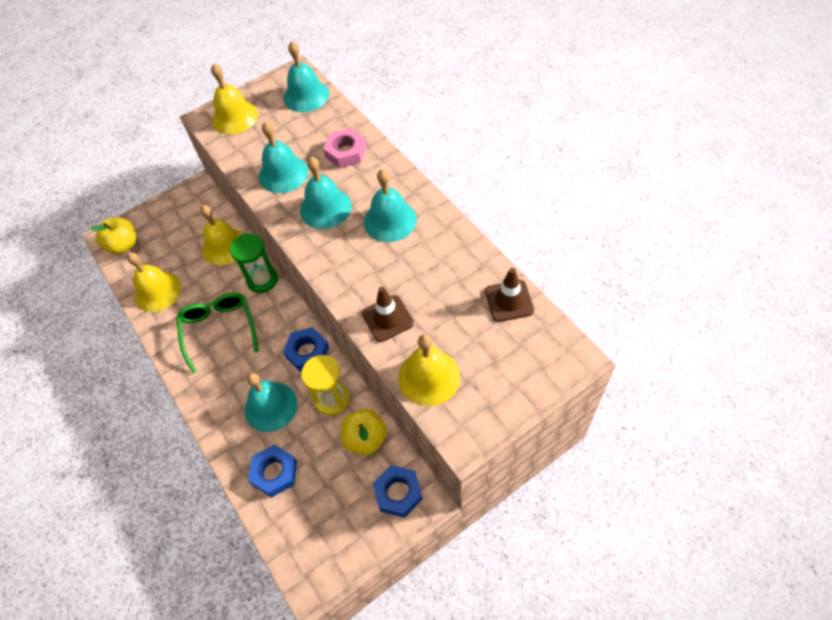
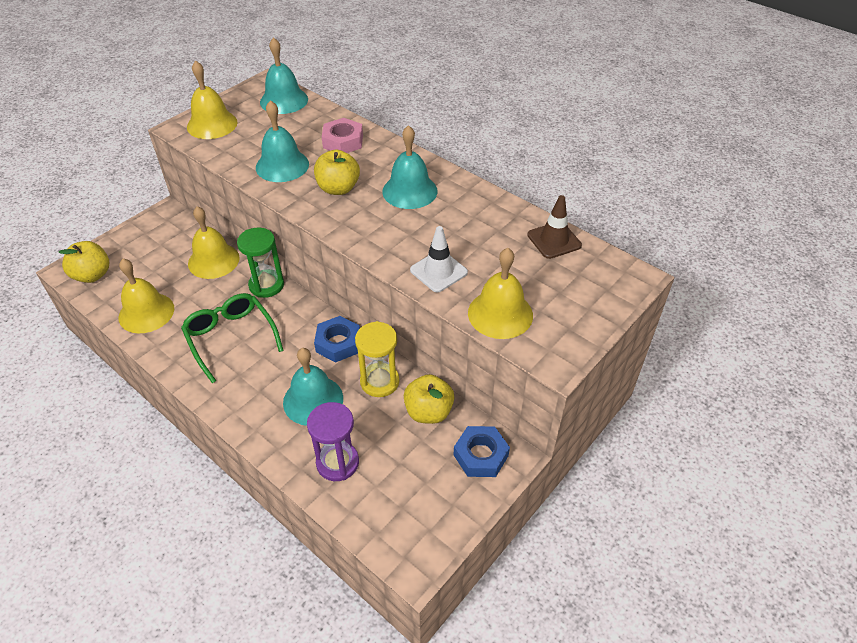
camera: 20 degrees left, 10 degrees down
blue nut [248,445,297,497] -> purple hourglass [307,402,359,481]
turquoise bell [300,157,352,229] -> yellow apple [314,149,360,195]
brown traffic cone [362,287,414,342] -> white traffic cone [410,226,468,292]

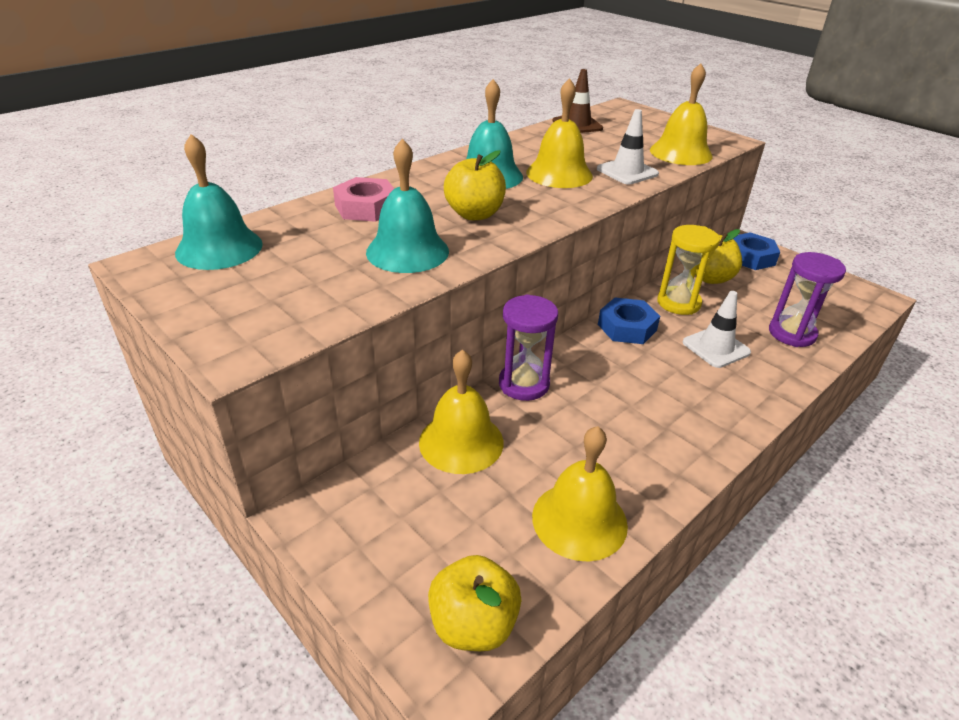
camera: 85 degrees left, 10 degrees down
green glasses [181,293,284,383] -> none
yellow bell [187,60,238,139] -> yellow bell moved to [526,78,593,188]
green hourglass [237,228,284,298] -> purple hourglass [499,294,558,401]
turquoise bell [283,348,343,426] -> white traffic cone [683,291,751,368]

